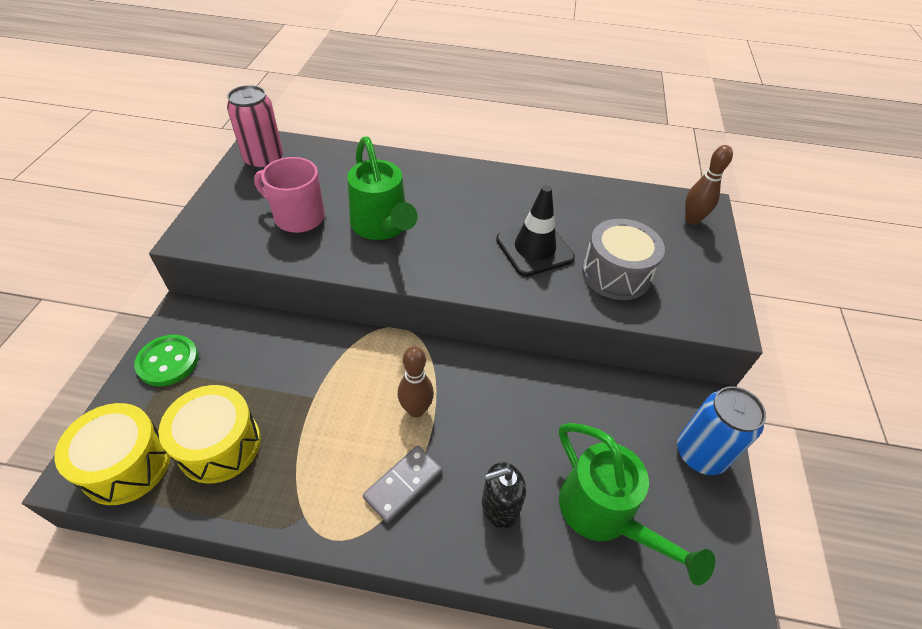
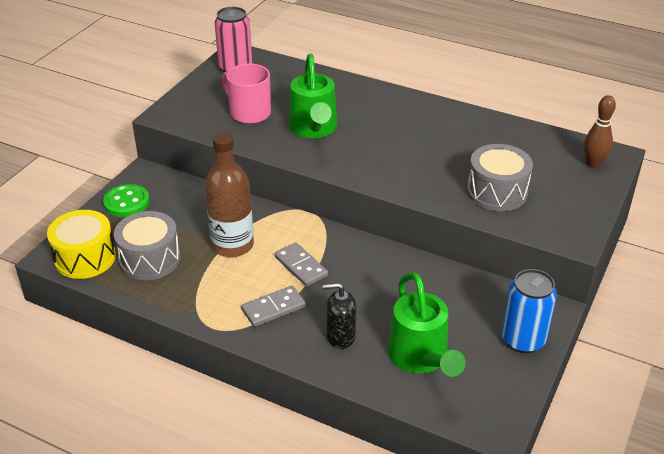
camera: 20 degrees right, 10 degrees down
yellow drum [158,385,261,484] -> grey drum [114,211,180,280]
brown bowling pin [398,346,434,418] -> grey domino [275,242,328,287]
black traffic cone [496,185,575,277] -> none
none -> brown bottle [205,133,254,257]

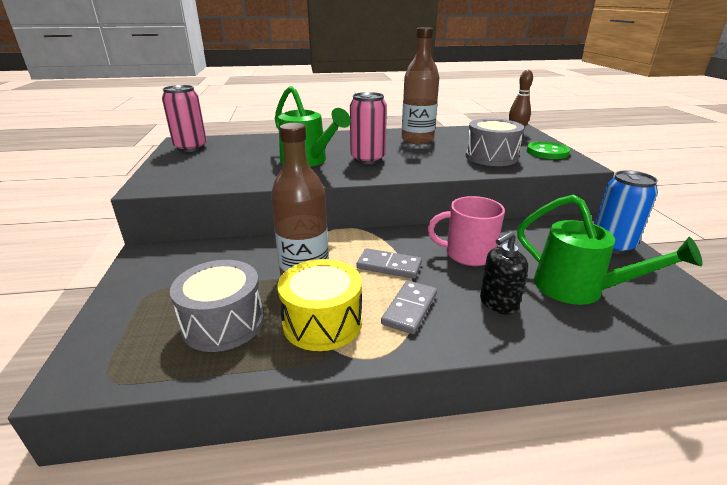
camera: 35 degrees left, 10 degrees down
yellow drum [47,210,116,279] -> yellow drum moved to [277,259,362,351]
green button [103,184,150,217] -> green button moved to [527,141,570,159]
pink mug [221,64,271,124] -> pink mug moved to [428,196,505,266]
none -> pink can [350,92,387,164]
none -> brown bottle [402,27,439,144]

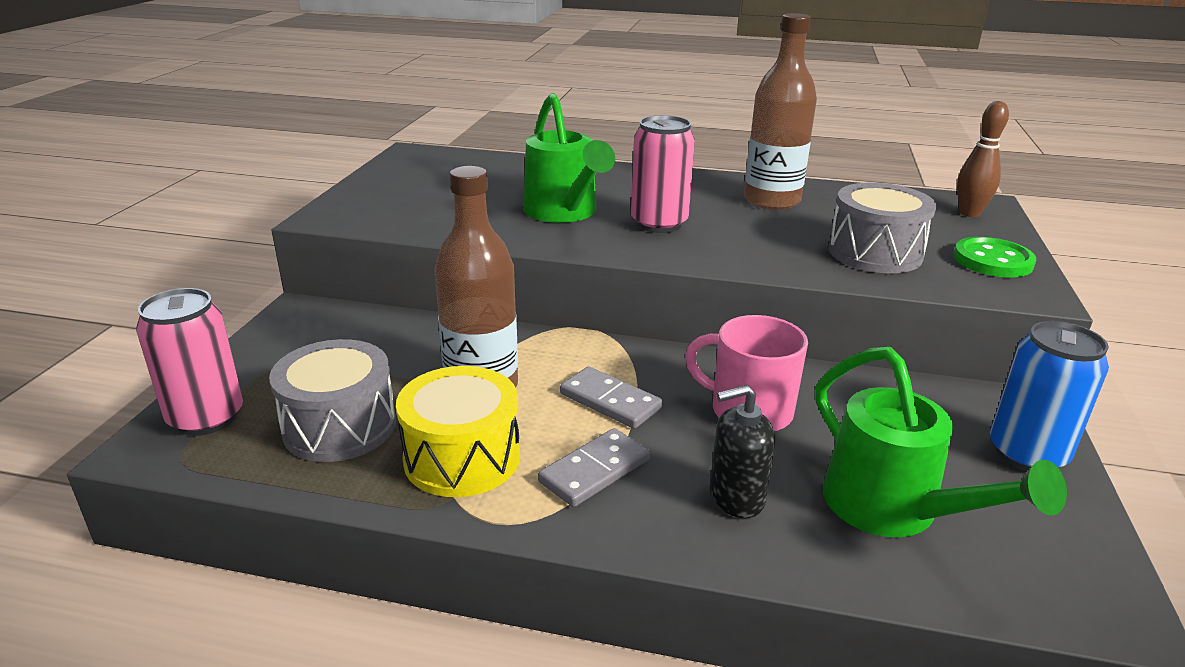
camera: 20 degrees right, 0 degrees up
pink can [162,85,207,152] -> pink can moved to [136,288,243,436]

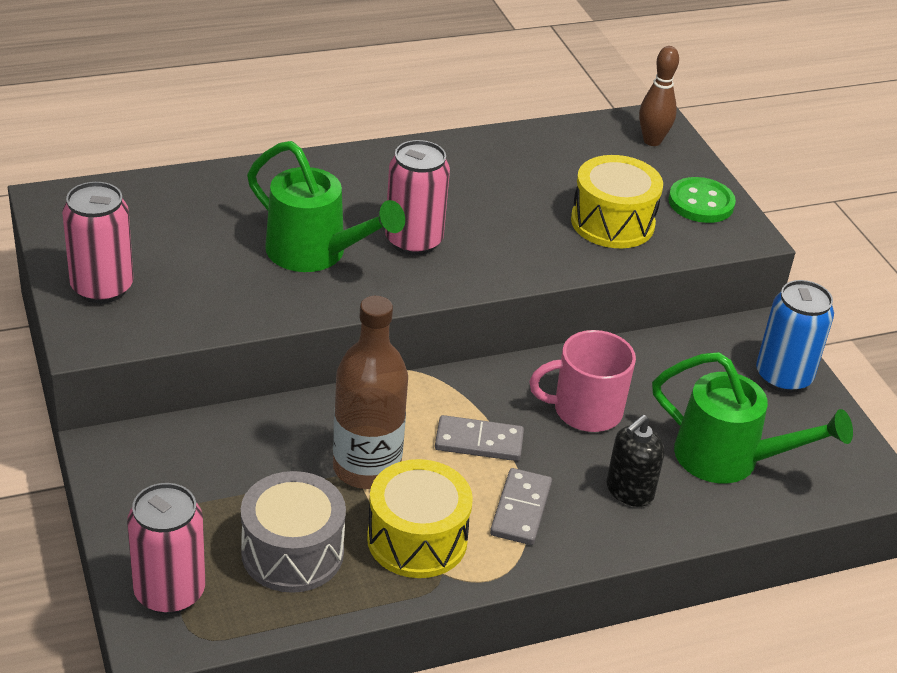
camera: 35 degrees left, 10 degrees up
brown bottle [744,13,817,210] -> none
grey drum [828,183,936,273] -> yellow drum [571,155,663,248]
none -> pink can [62,182,134,303]

